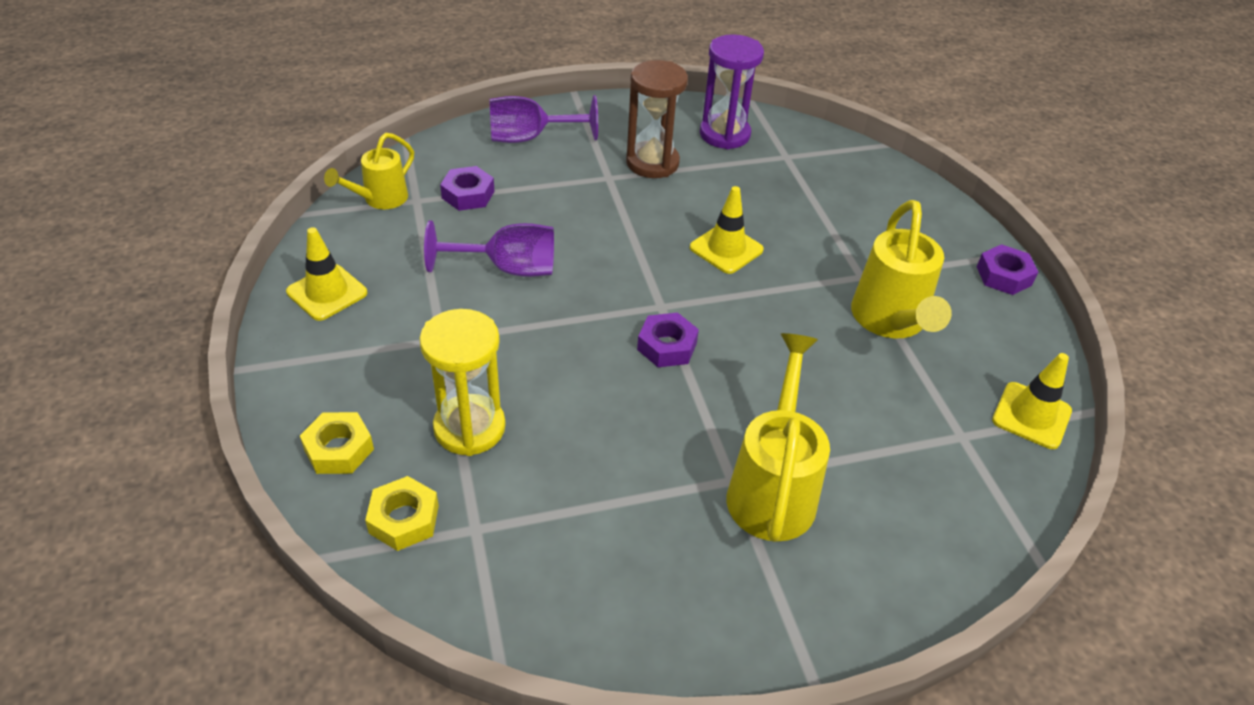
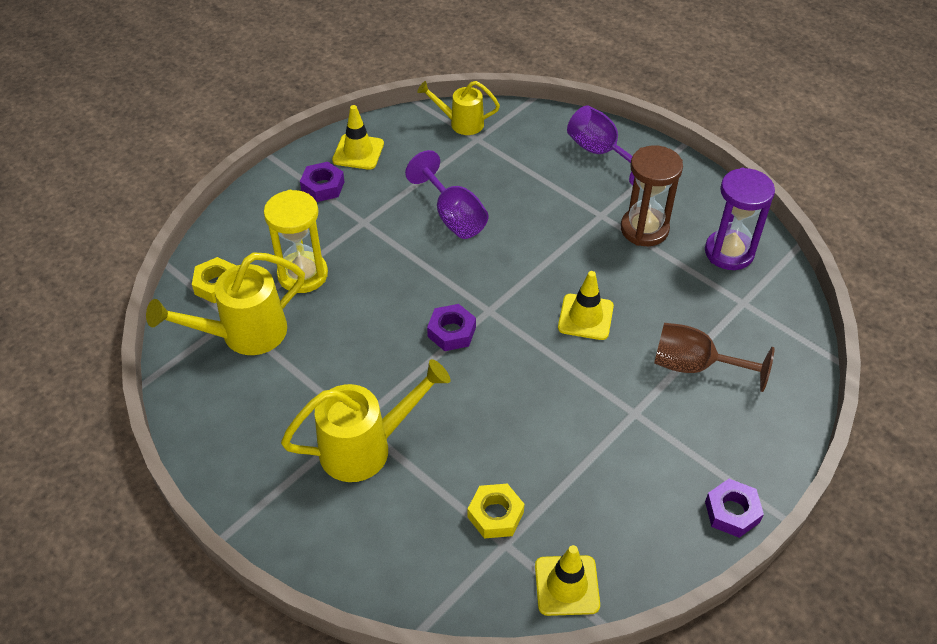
camera: 60 degrees right, 5 degrees up
yellow nut [300,412,374,474] -> yellow nut moved to [468,483,525,538]
purple nut [440,166,495,211] -> purple nut moved to [300,162,344,202]
yellow watering can [851,200,952,338] -> yellow watering can moved to [146,252,305,355]
none -> brown goblet [654,323,774,392]

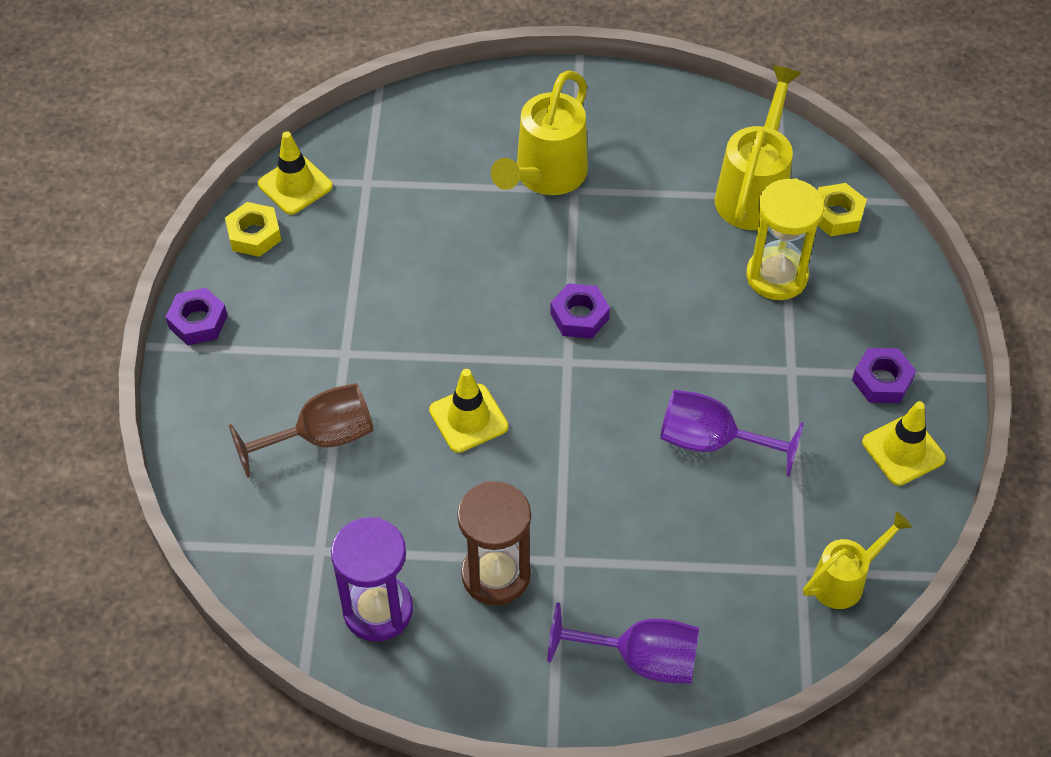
camera: 140 degrees right, 5 degrees up
yellow nut [468,483,525,538] -> yellow nut moved to [225,202,281,257]

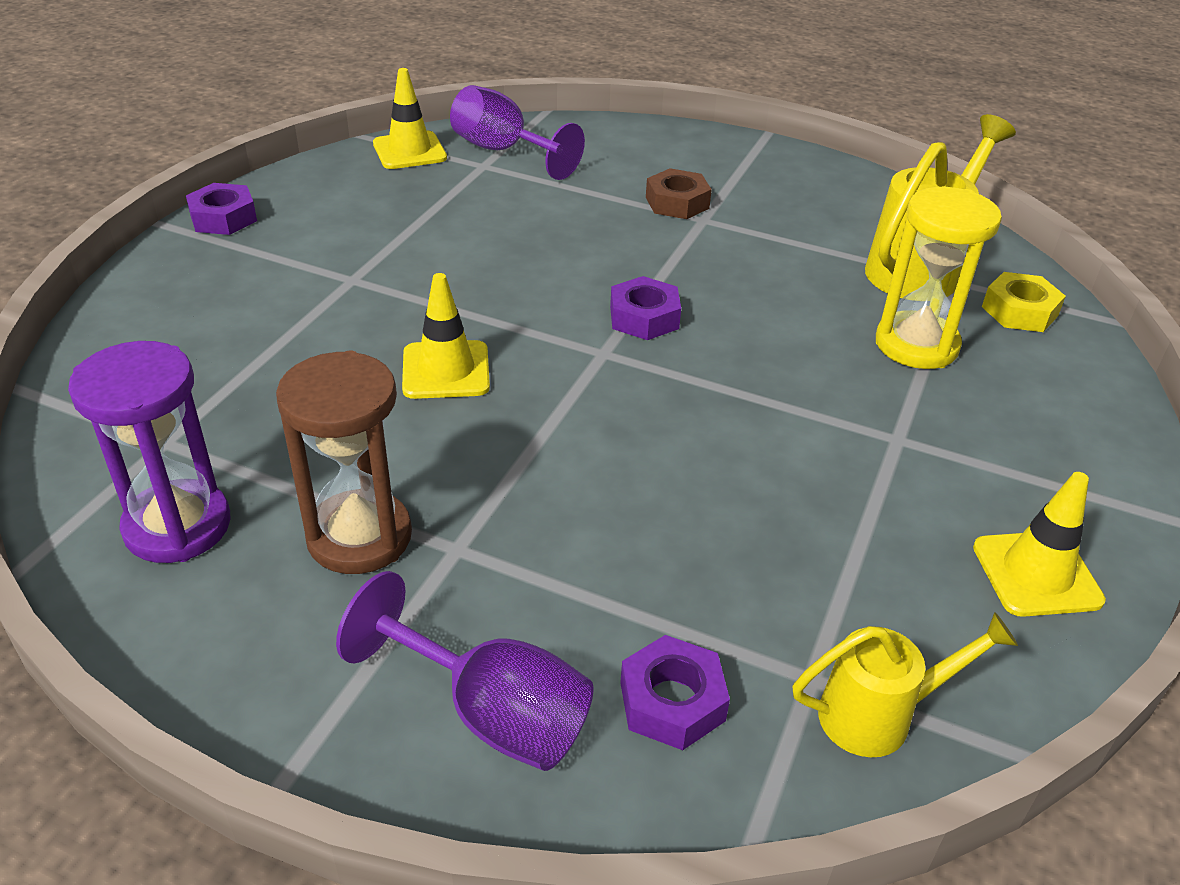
camera: 20 degrees right, 15 degrees down
yellow nut [225,202,281,257] -> none
brown goblet [229,383,373,478] -> none
yellow watering can [491,70,588,195] -> brown nut [646,168,712,219]
purple goblet [660,390,804,477] -> purple goblet moved to [450,85,585,180]
purple nut [852,348,916,403] -> purple nut moved to [620,635,730,750]

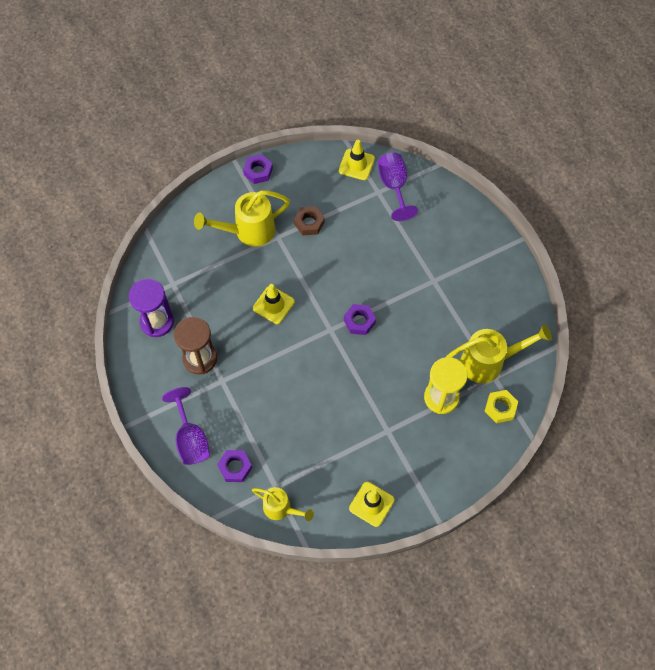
camera: 40 degrees right, 25 degrees up
brown nut [646,168,712,219] -> brown nut moved to [294,206,325,235]
none -> yellow watering can [194,190,290,247]

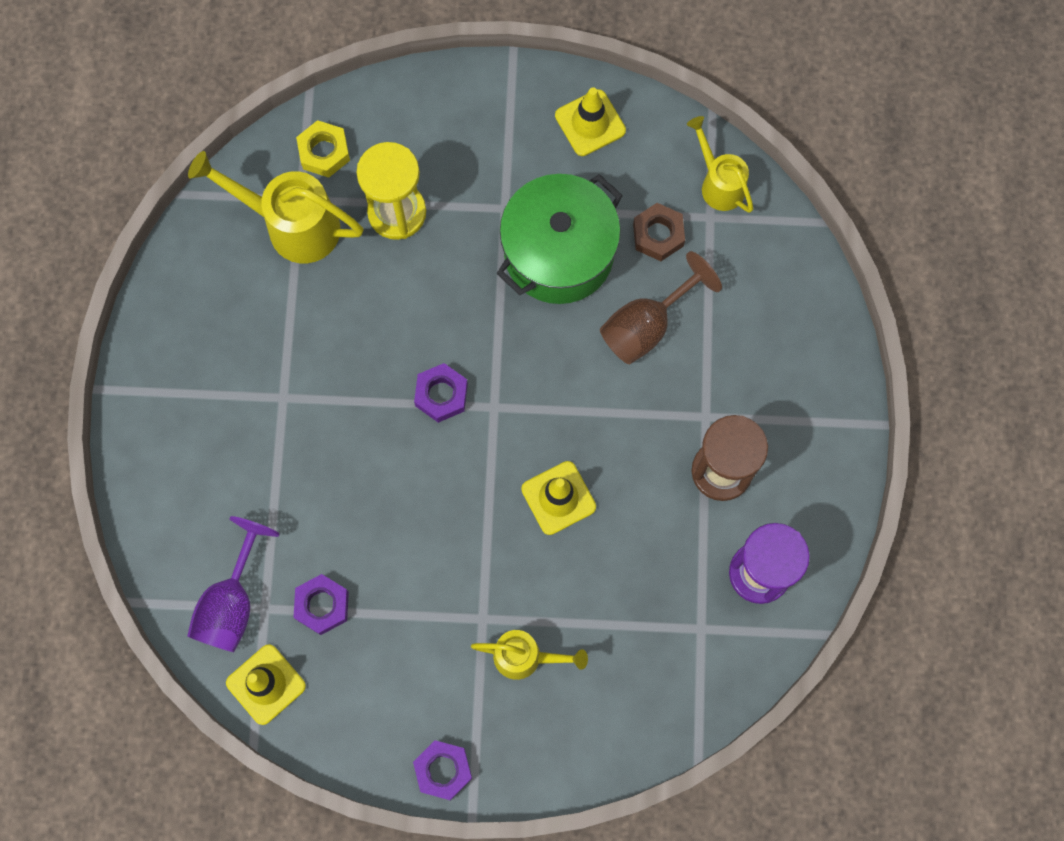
camera: 150 degrees left, 10 degrees up
purple goblet [162,387,210,465] -> none
yellow watering can [194,190,290,247] -> yellow watering can [471,630,588,680], size x0.62
purple nut [217,450,252,482] -> purple nut moved to [293,574,349,635]
brown nut [294,206,325,235] -> brown nut moved to [633,203,685,261]
none -> green pot [496,174,623,304]
none -> brown goblet [600,251,722,364]

